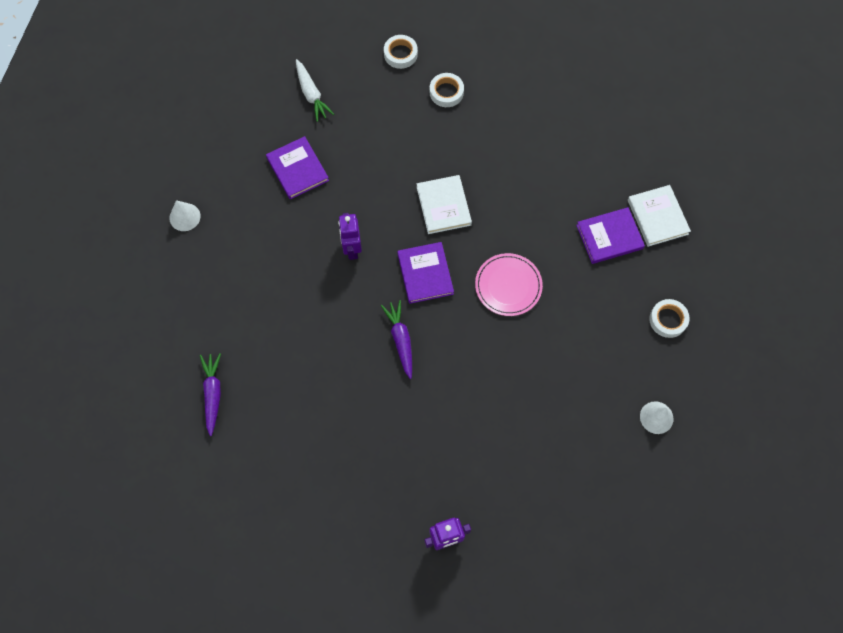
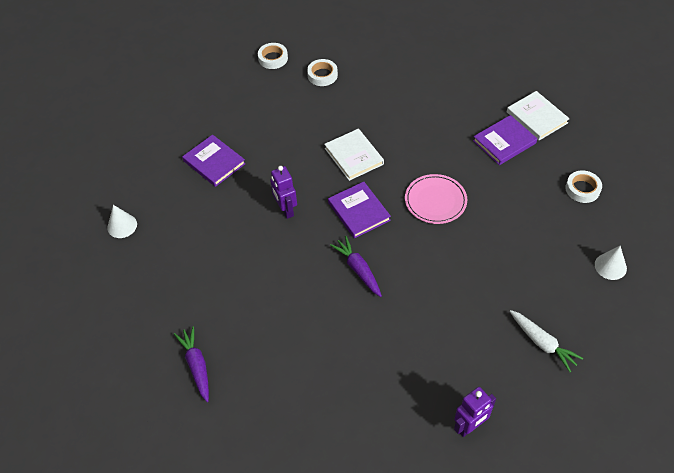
camera: 15 degrees left, 15 degrees down
white carrot [296,59,334,122] -> white carrot moved to [510,310,583,372]

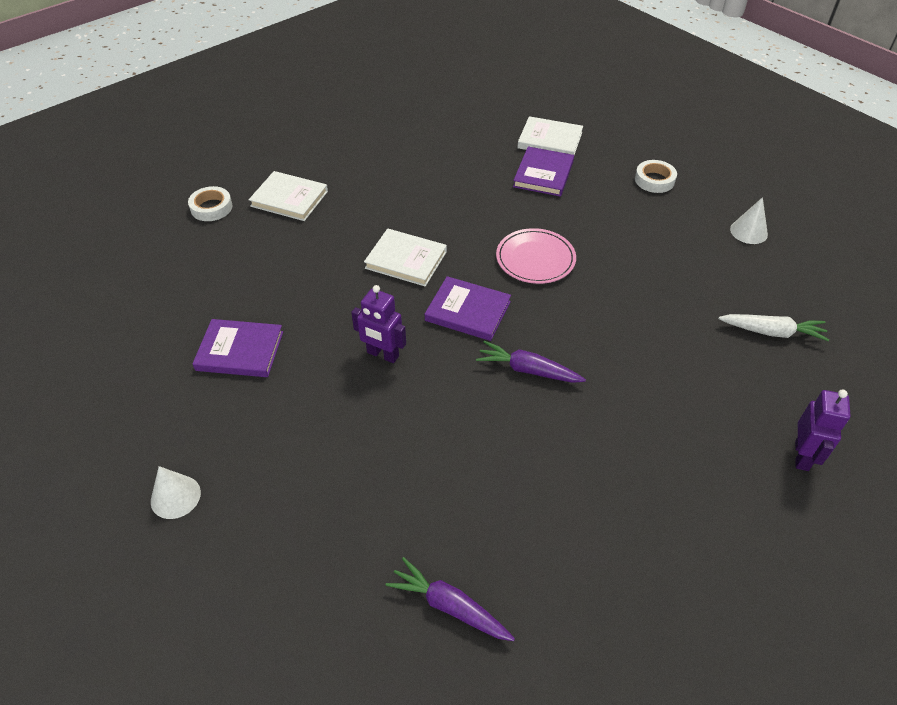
camera: 40 degrees left, 5 degrees down
white tape [307,59,338,86] -> white book [249,171,328,221]

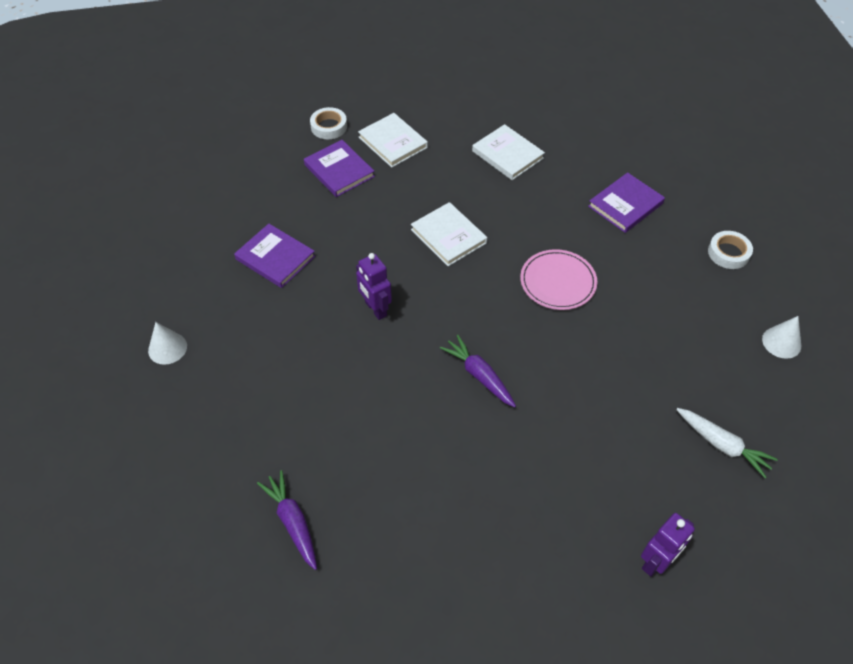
camera: 30 degrees right, 5 degrees up
purple book [425,276,511,341] -> purple book moved to [304,140,375,197]
white book [517,116,583,155] -> white book moved to [472,124,545,180]

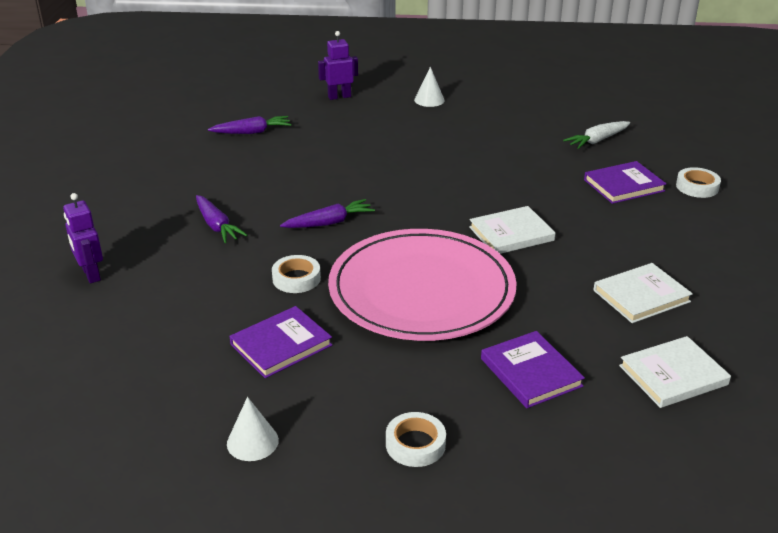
camera: 105 degrees right, 20 degrees down
purple book [234,224,315,288] -> purple book moved to [229,306,332,378]
purple robot [356,253,392,320] -> purple robot moved to [318,31,358,100]
white book [358,113,428,168] -> white book moved to [619,336,731,408]
pink plate [520,249,597,310] -> pink plate [328,229,517,341], size x2.10
white carrot [676,408,778,478] -> white carrot moved to [563,121,630,149]
none -> purple carrot [196,195,248,243]
none -> white tape [272,255,321,293]

